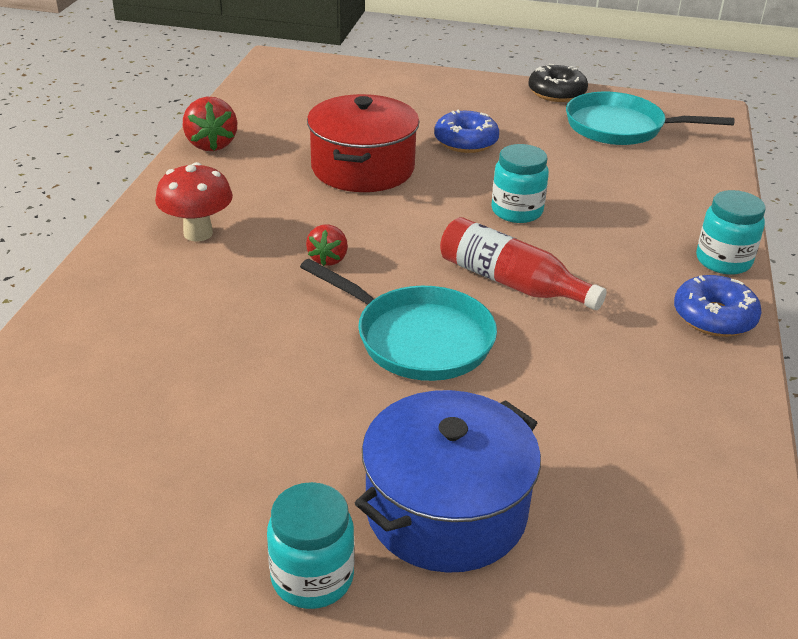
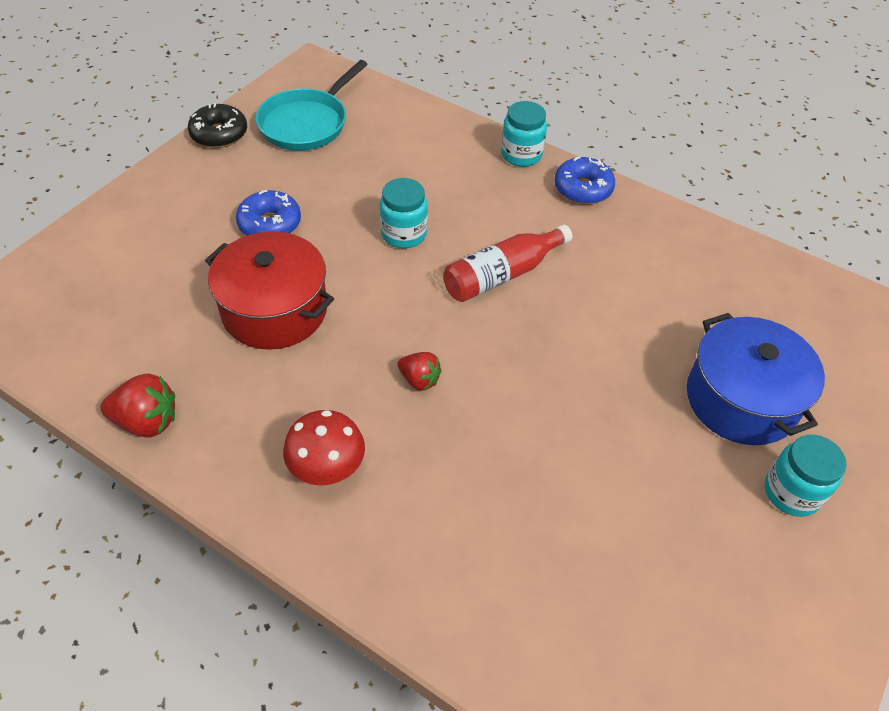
camera: 70 degrees left, 15 degrees up
turquoise pan [300,259,497,381] -> none

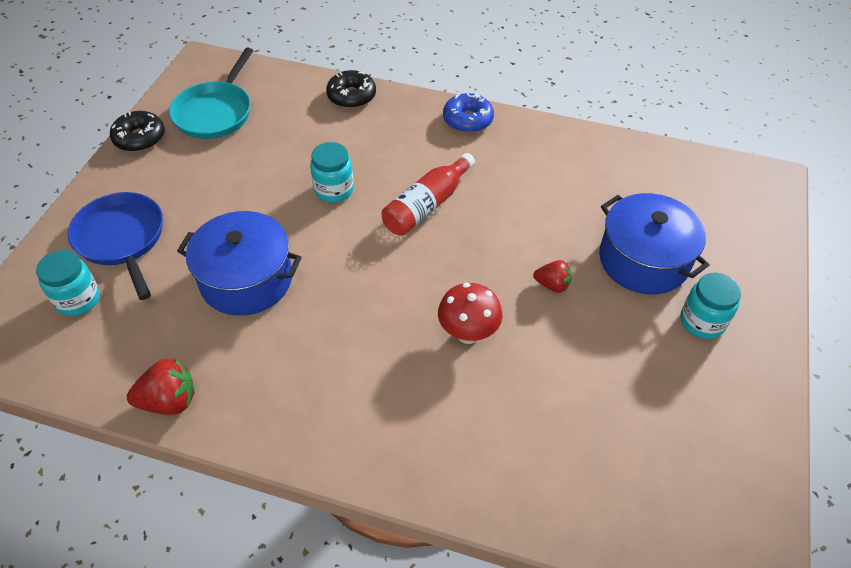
camera: 15 degrees left, 0 degrees up
red pot [205,231,334,350] -> blue pot [177,211,302,316]
blue donut [236,190,301,236] -> none
red mushroom [283,410,365,486] -> red mushroom moved to [438,283,502,344]
red strawberry [397,352,442,390] -> red strawberry moved to [533,260,572,293]
turquoise jar [501,101,547,167] -> turquoise jar moved to [36,250,100,316]
none -> blue pan [68,192,163,300]
none -> black donut [326,70,376,108]

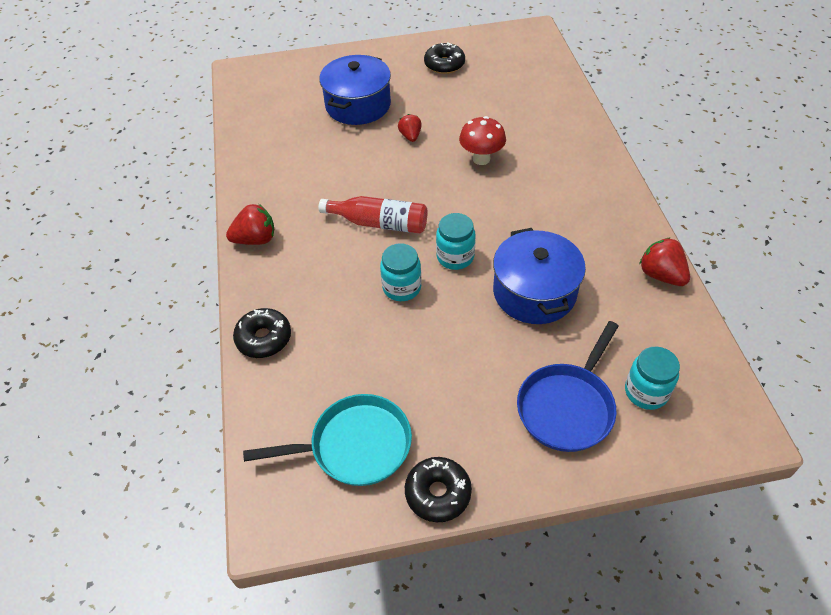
camera: 115 degrees left, 0 degrees up
blue donut [443,93,494,133] -> red strawberry [226,204,274,245]
turquoise jar [681,273,741,339] -> turquoise jar moved to [436,213,476,270]
none -> black donut [424,42,465,74]

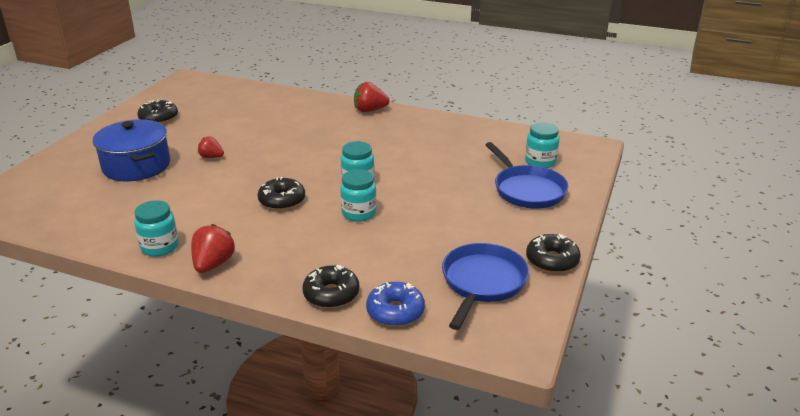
camera: 60 degrees left, 20 degrees down
turquoise pan [243,394,412,486] -> blue pan [442,243,529,330]
red bottle [319,196,428,234] -> black donut [258,177,305,210]
red mushroom [459,116,506,165] -> none
blue pot [493,228,586,324] -> none
red strawberry [639,237,690,286] -> red strawberry moved to [354,82,390,112]
none -> turquoise jar [134,200,179,257]
none -> blue donut [366,282,425,326]

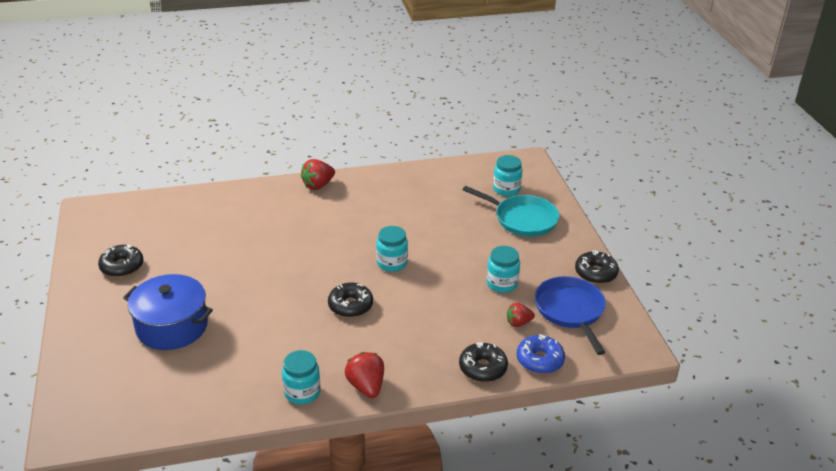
camera: 35 degrees left, 5 degrees up
red strawberry [198,136,224,158] -> red strawberry moved to [507,303,535,327]
turquoise jar [340,169,377,222] -> turquoise jar moved to [487,246,520,293]
blue pan [485,142,569,208] -> turquoise pan [463,186,559,237]

